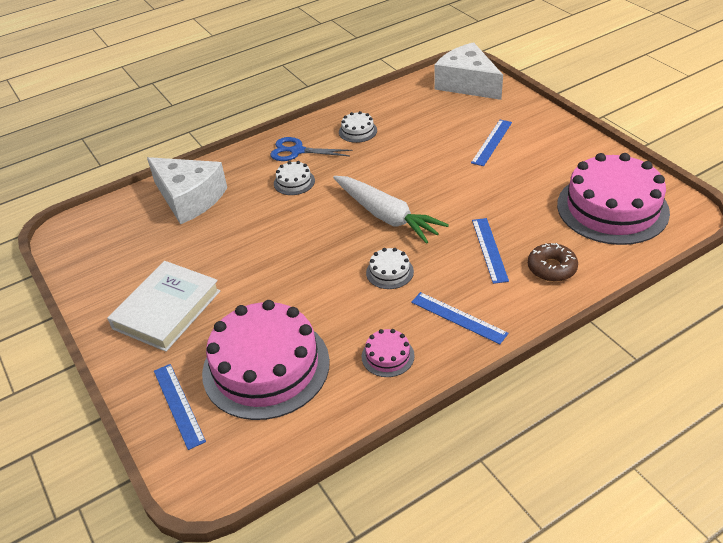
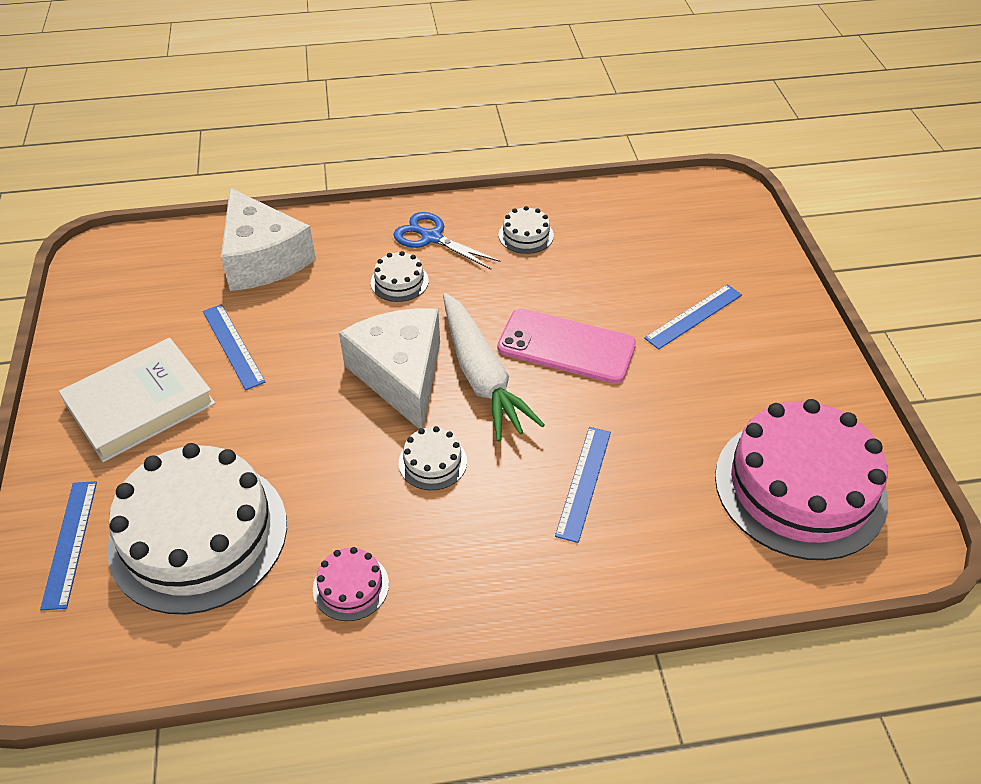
camera: 20 degrees right, 5 degrees up
pink cake [202,300,330,420] -> white cake [107,443,287,614]
blue ruler [411,292,509,344] -> blue ruler moved to [203,304,266,390]
white cheese [434,42,503,100] -> white cheese moved to [339,308,440,429]
brown donut [528,243,578,282] -> none
none -> pink phone [498,309,636,384]

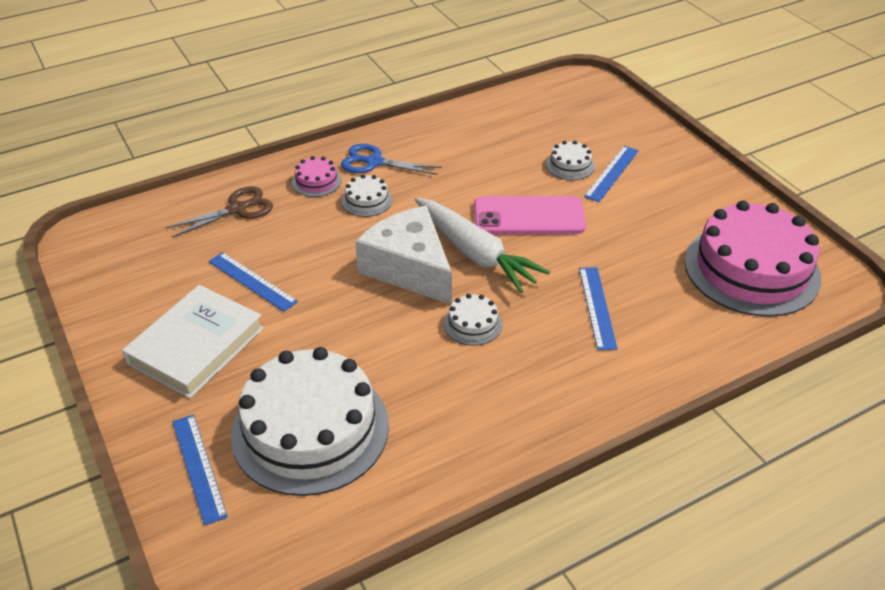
camera: 20 degrees left, 5 degrees down
white cheese [221,188,316,291] -> brown scissors [165,186,273,238]
pink cake [313,547,389,621] -> pink cake moved to [292,156,342,197]
white cake [499,206,554,254] -> white cake moved to [546,141,595,180]

